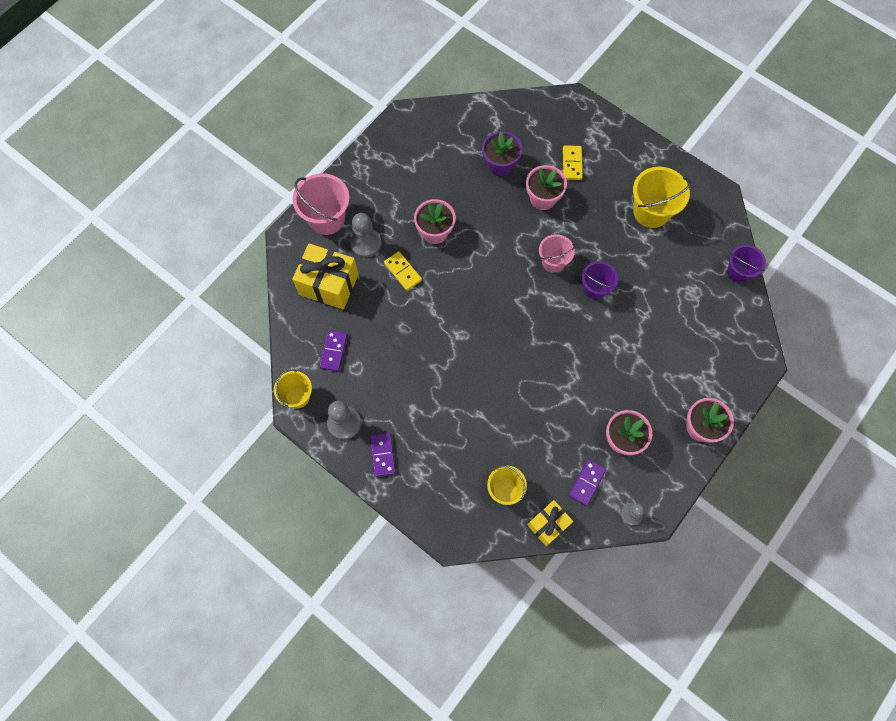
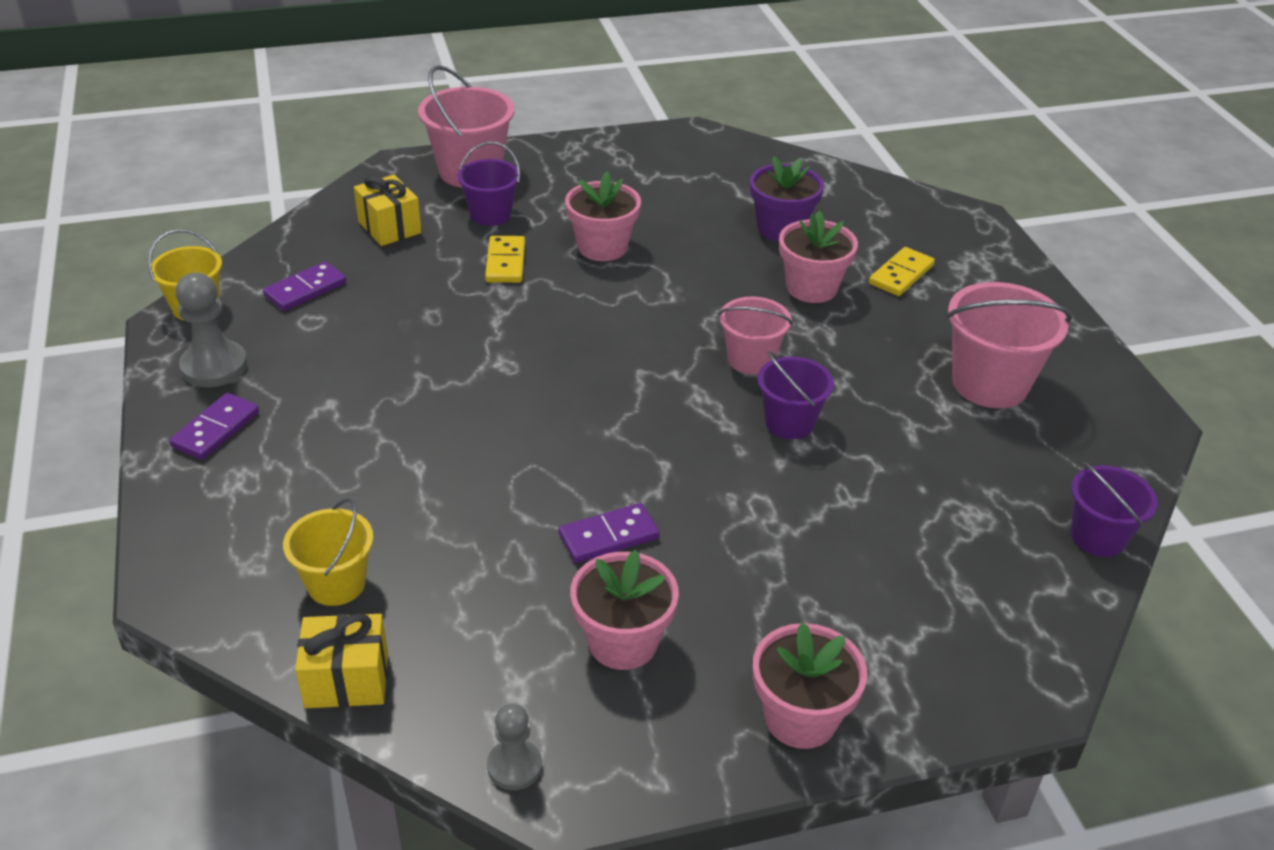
camera: 35 degrees right, 30 degrees down
yellow gift [292,243,359,310] -> yellow gift [354,175,422,246], size x0.61
grey pawn [350,213,381,258] -> purple bucket [457,142,520,226]
purple domino [568,459,606,506] -> purple domino moved to [559,503,660,563]
yellow bucket [633,167,691,228] -> pink bucket [946,282,1072,408]

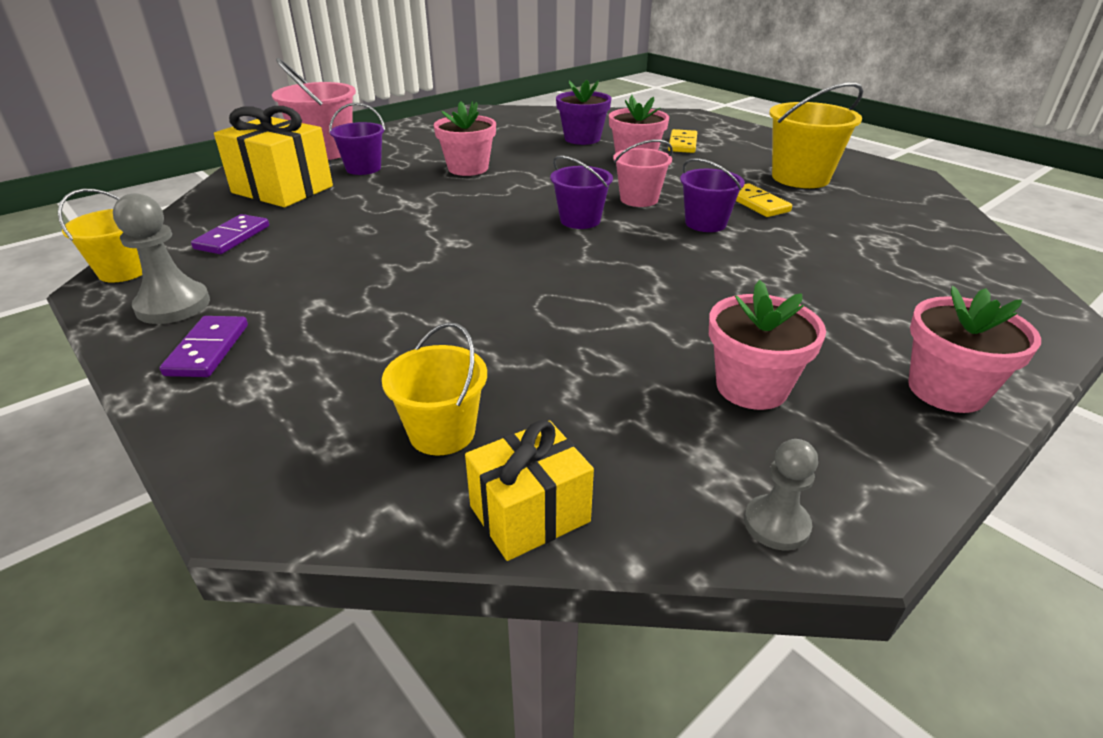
camera: 25 degrees left, 5 degrees down
yellow gift [354,175,422,246] -> yellow gift [214,106,333,207], size x1.63
yellow domino [485,236,525,283] -> yellow domino moved to [736,183,792,217]
purple domino [559,503,660,563] -> none
pink bucket [946,282,1072,408] -> yellow bucket [769,82,863,188]
purple bucket [1071,462,1158,557] -> purple bucket moved to [550,155,613,229]

